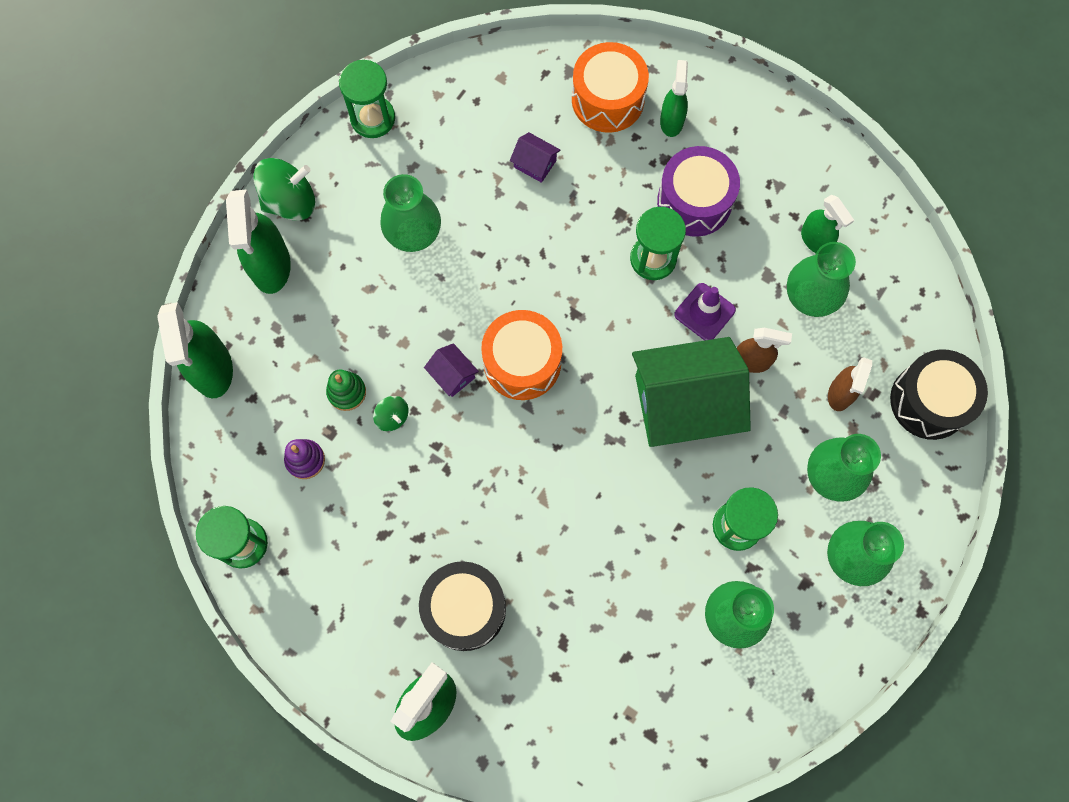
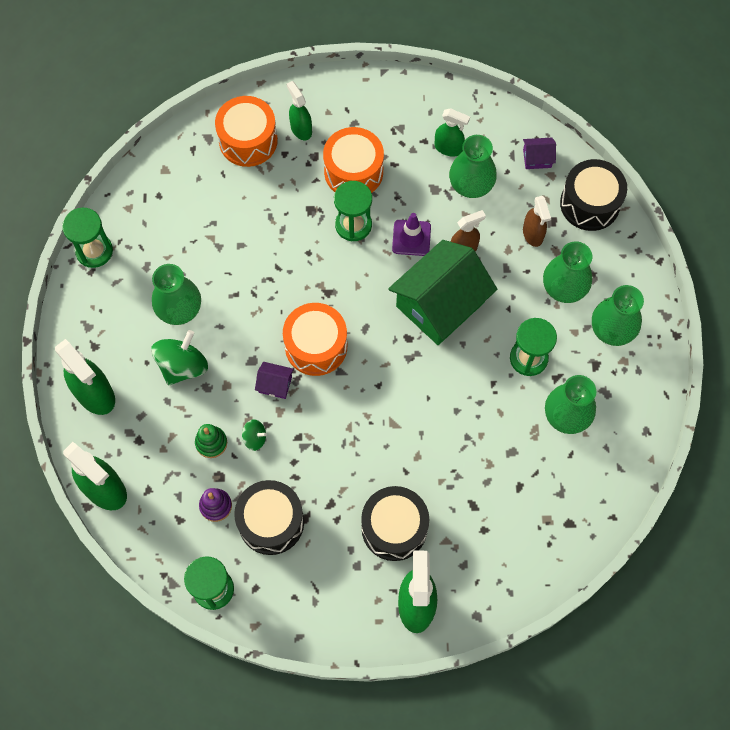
camera: 35 degrees left, 5 degrees down
green spinning top [253,158,315,221] -> green spinning top moved to [151,330,208,385]
purple house [510,132,560,183] -> purple house moved to [523,138,556,169]
purple drum [657,146,740,237] -> orange drum [323,127,384,193]
none -> black drum [234,480,304,555]

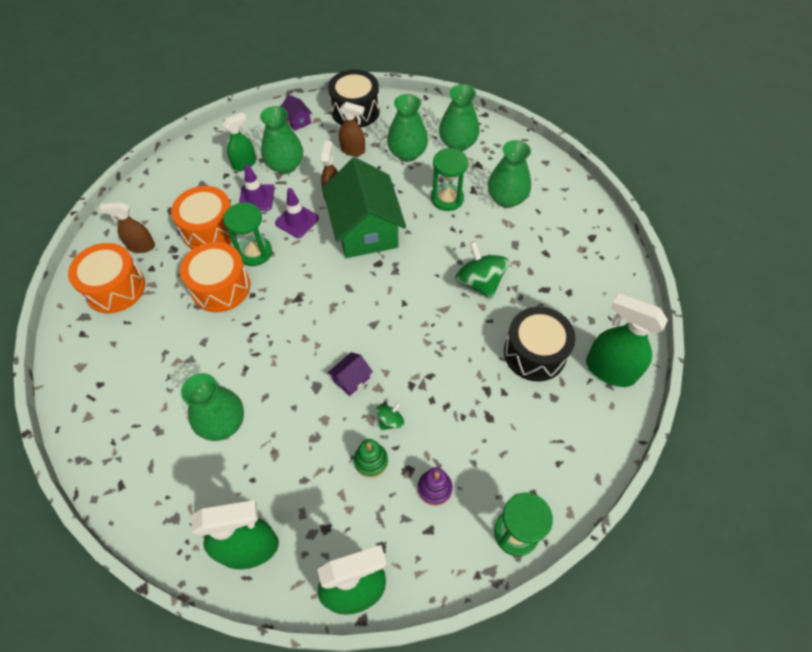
camera: 60 degrees left, 10 degrees down
green hourglass [62,208,113,268] -> none
green spinning top [151,330,208,385] -> green spinning top moved to [455,241,509,299]
black drum [234,480,304,555] -> none
orange drum [283,303,347,376] -> orange drum moved to [180,242,250,312]
green spray bottle [287,81,312,140] -> brown spray bottle [99,202,155,253]
purple house [523,138,556,169] -> purple house turned 60 degrees counterclockwise [281,95,313,131]
none -> purple traffic cone [239,164,274,211]

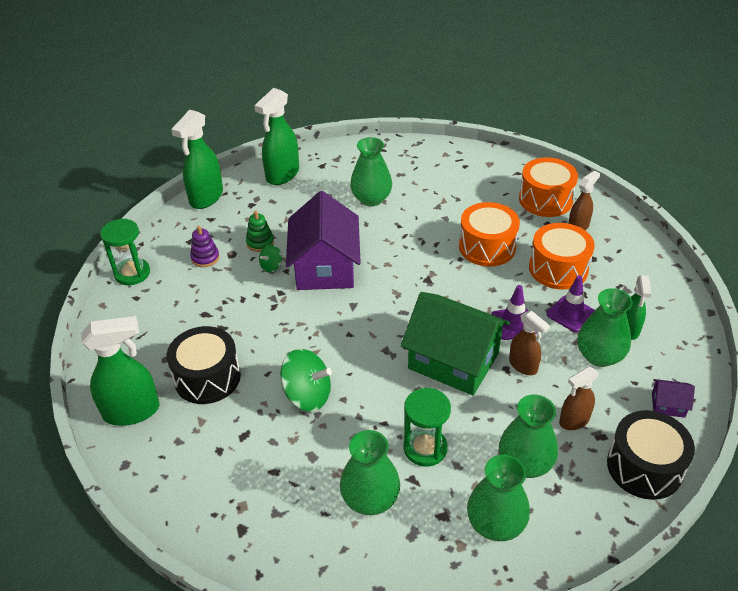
camera: 135 degrees right, 15 degrees down
green hourglass [224,202,272,266] -> none
purple house [328,352,373,396] -> purple house [286,191,361,290], size x2.47
green spinning top [376,402,404,430] -> green spinning top turned 45 degrees clockwise [259,245,282,273]

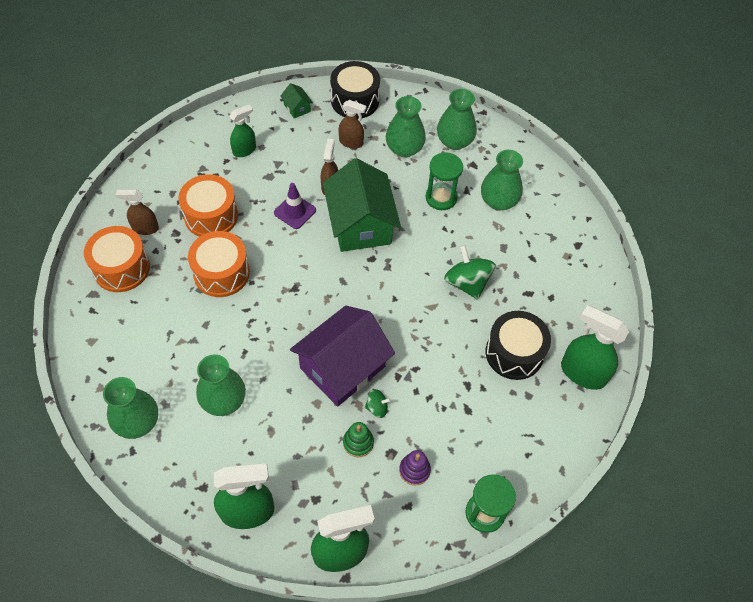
camera: 135 degrees left, 15 degrees up
purple traffic cone [547,275,595,332] -> none
green vase [577,288,633,367] -> green vase moved to [103,377,158,439]
purple house [652,379,695,418] -> green house [281,83,313,118]

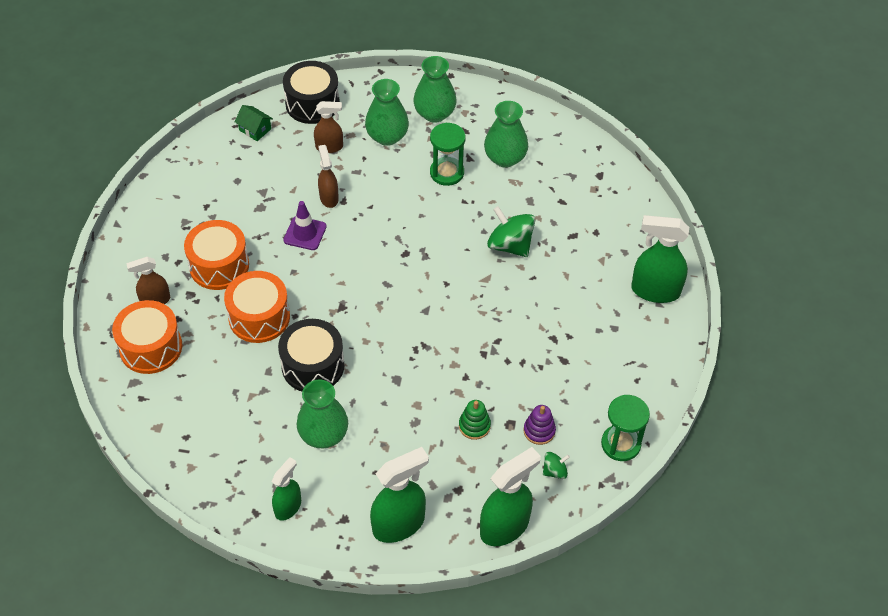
camera: 20 degrees left, 5 degrees down
green vase [103,377,158,439] -> none
green spray bottle [229,105,256,157] -> green spray bottle moved to [272,457,301,521]
purple house [290,306,395,407] -> none
green house [323,158,401,252] -> none
green spinning top [365,389,391,418] -> green spinning top moved to [543,452,570,479]
black drum [486,311,551,380] -> black drum moved to [278,319,344,391]

